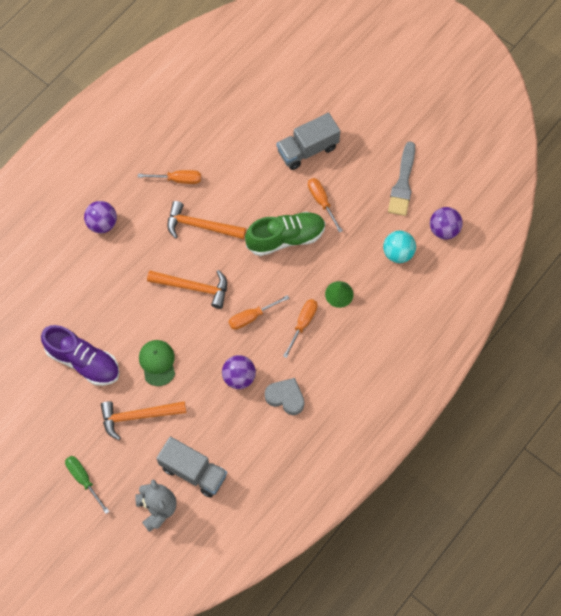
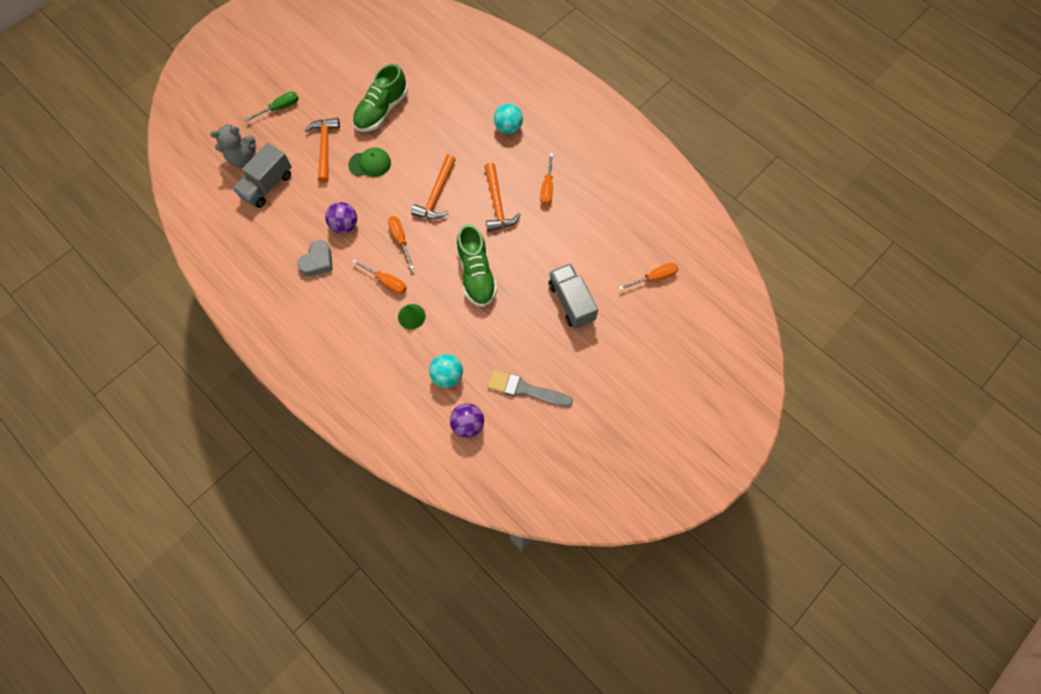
camera: 95 degrees right, 0 degrees up
purple shoe [41,325,120,386] -> green shoe [353,64,408,132]
purple ball [84,201,117,233] -> turquoise ball [494,103,523,134]
orange hammer [167,201,246,239] -> orange hammer turned 150 degrees clockwise [485,163,521,232]
orange screwdriver [308,178,343,233] -> orange screwdriver moved to [619,263,678,290]

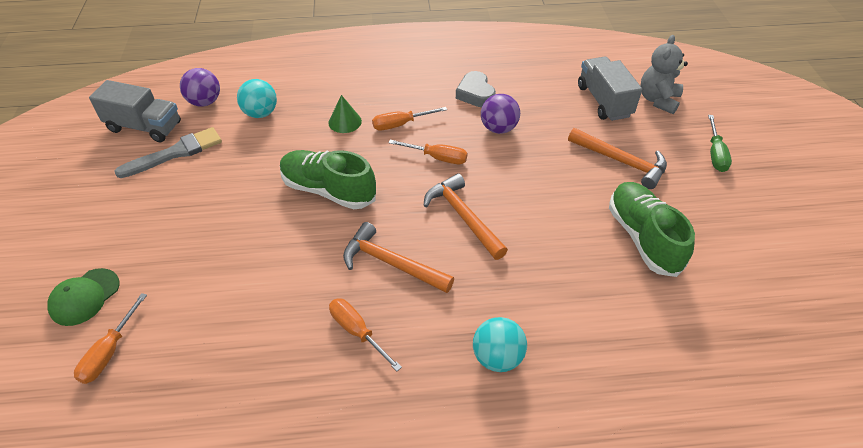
camera: 130 degrees right, 20 degrees down
green cap [348,148,391,177] -> green cap moved to [47,268,119,326]
grey truck [548,263,598,329] -> grey truck moved to [89,80,181,142]

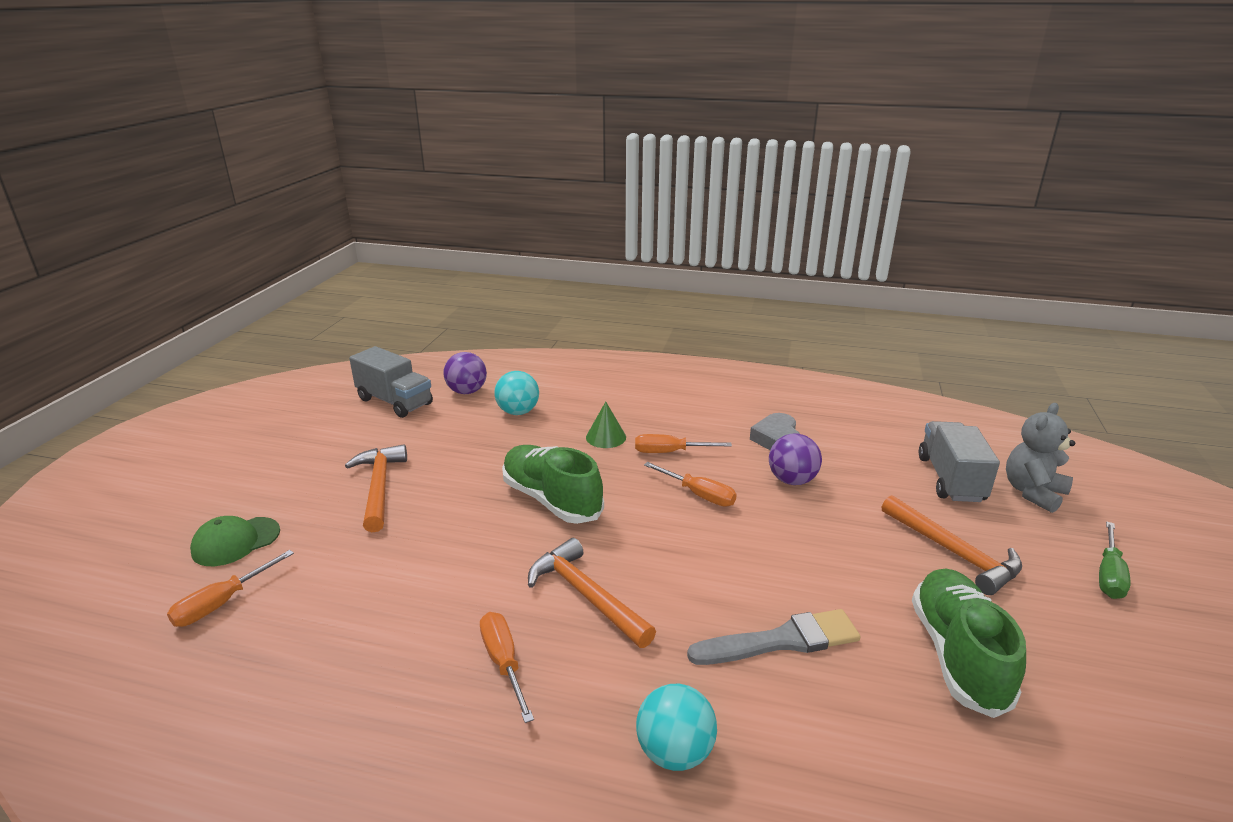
camera: 20 degrees right, 20 degrees down
grey brush [114,127,222,178] -> grey brush moved to [687,609,860,665]
orange hammer [423,173,508,260] -> orange hammer moved to [345,444,407,532]

